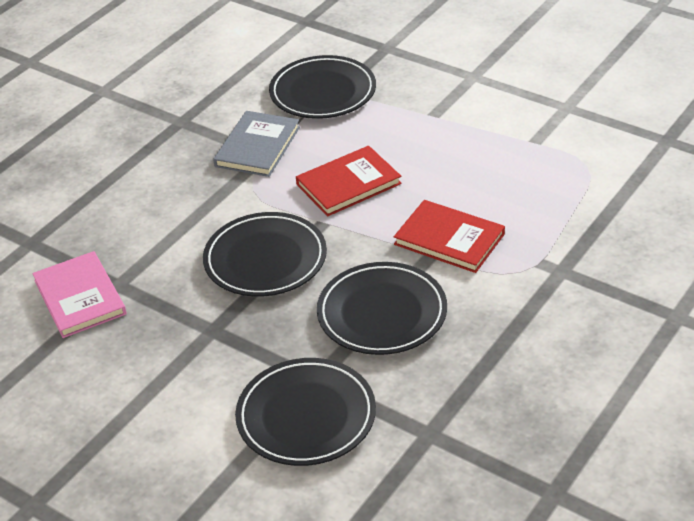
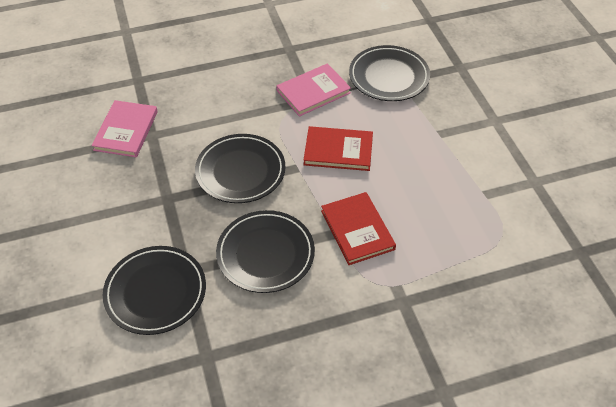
camera: 35 degrees right, 10 degrees up
grey book [213,111,300,177] -> pink book [276,63,351,117]

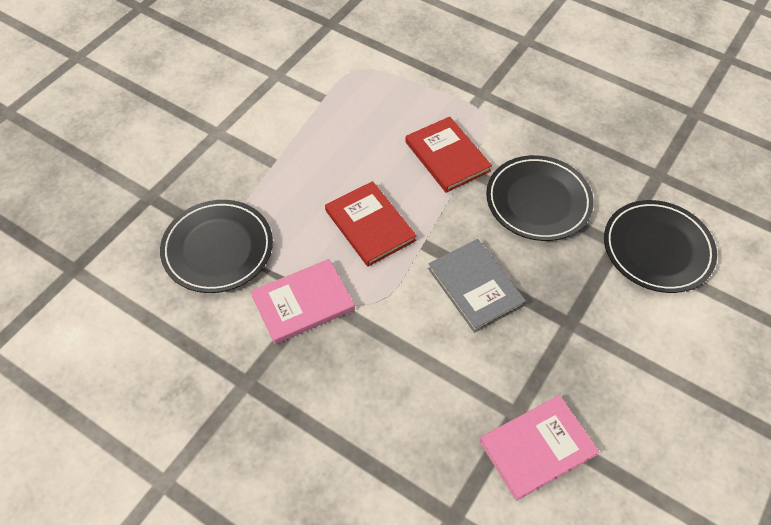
camera: 130 degrees left, 5 degrees up
black plate [195,134,285,203] -> grey book [428,239,526,333]
pink book [276,63,351,117] -> pink book turned 45 degrees counterclockwise [251,259,355,344]
red book [321,192,396,265] -> red book turned 60 degrees counterclockwise [405,117,492,193]

